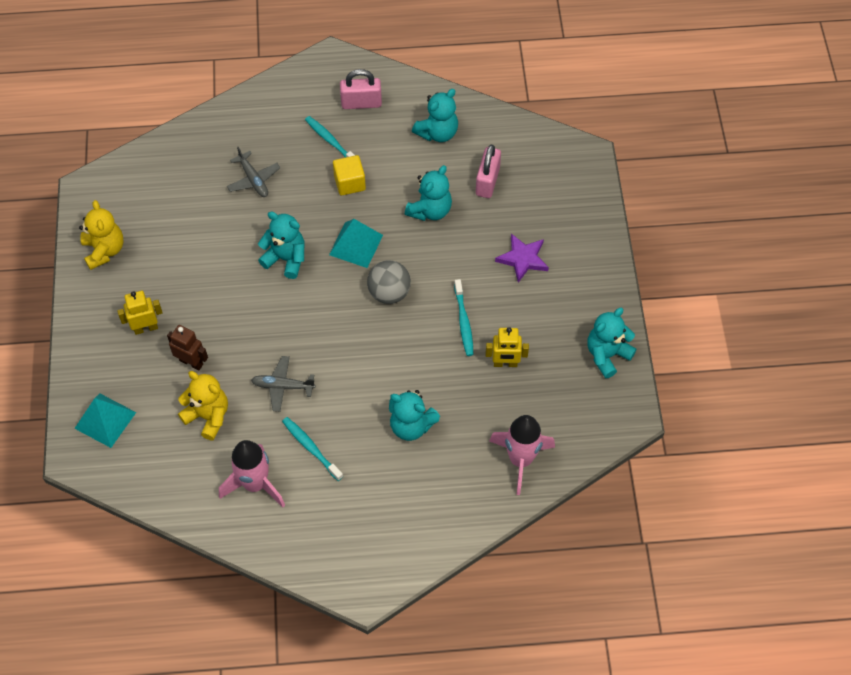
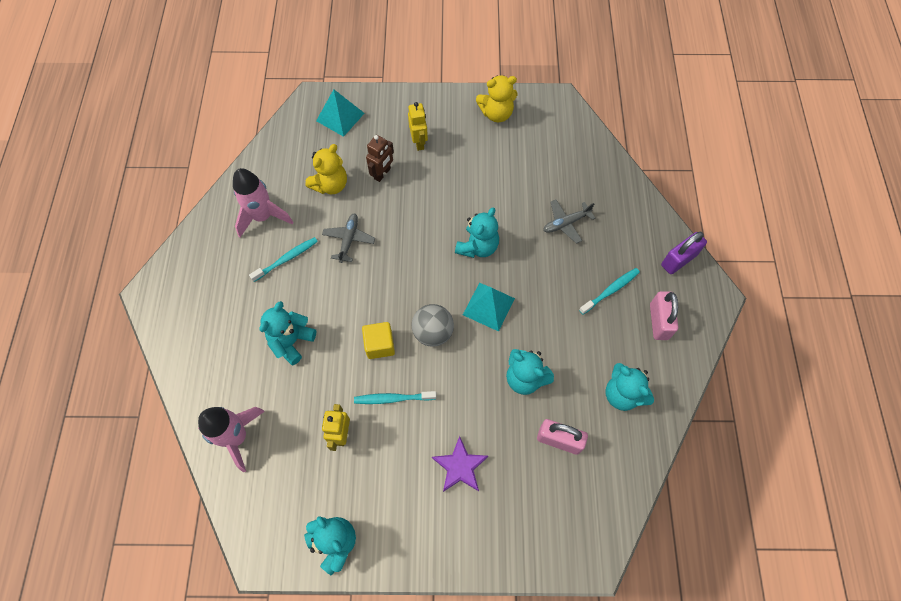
camera: 95 degrees right, 5 degrees up
yellow cube [333,155,366,195] -> yellow cube moved to [362,322,395,359]
none -> purple padlock [661,232,707,274]

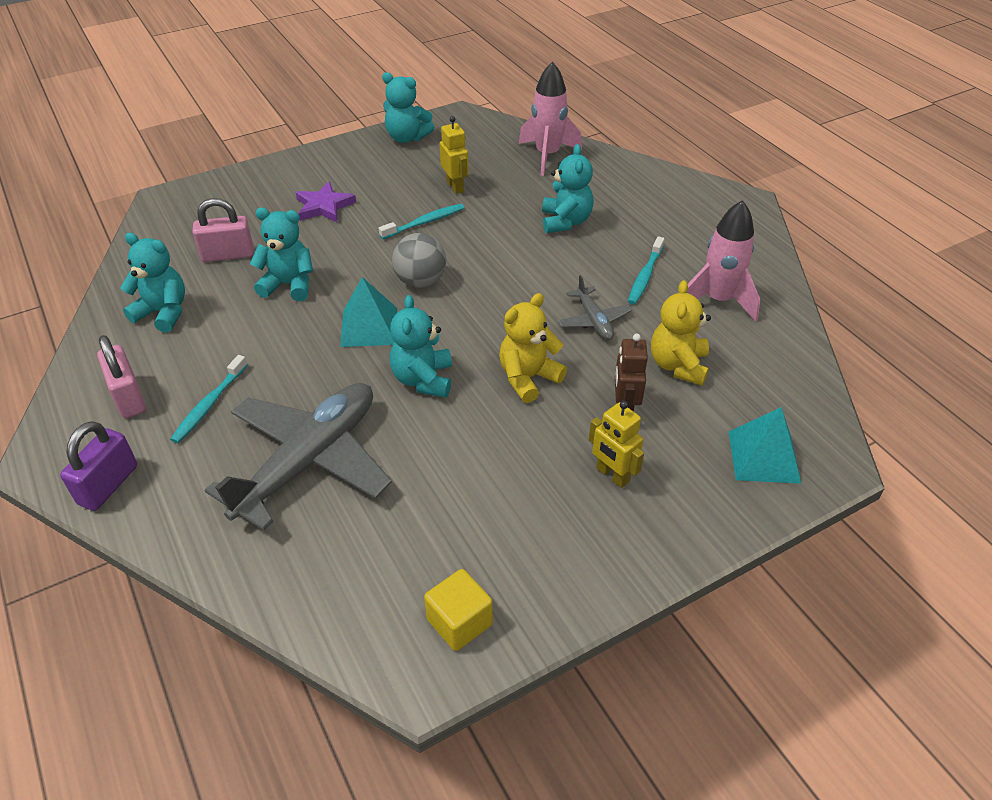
camera: 150 degrees right, 20 degrees down
yellow cube [362,322,395,359] -> yellow cube moved to [424,569,493,651]
yellow teddy bear [476,75,518,122] -> yellow teddy bear moved to [499,293,567,403]
grey plane [543,200,595,244] -> grey plane [204,383,392,530], size x2.15

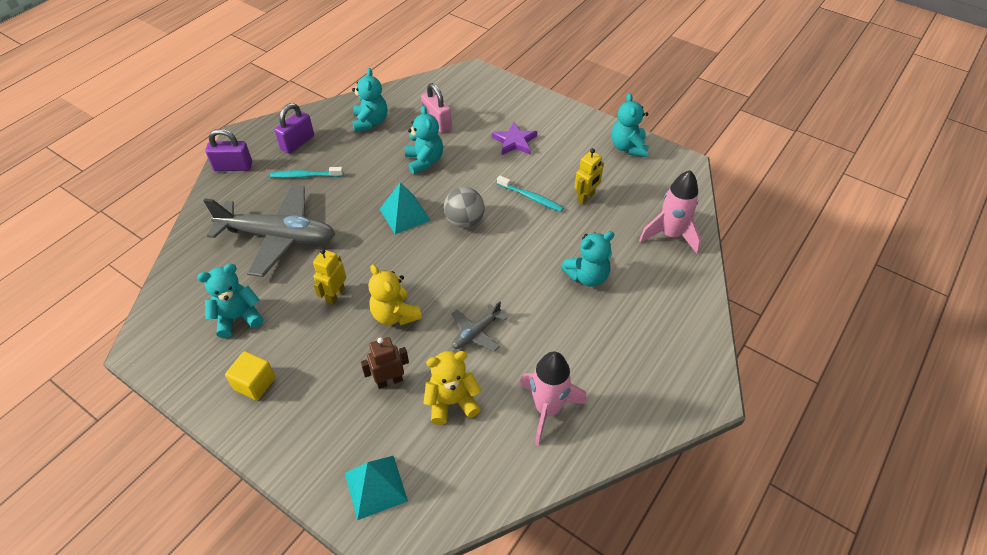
camera: 65 degrees right, 5 degrees up
pink padlock [97,335,146,418] -> purple padlock [274,103,314,154]
turquoise teddy bear [390,295,452,398] -> turquoise teddy bear moved to [197,263,263,338]
yellow cube [424,569,493,651] -> yellow cube moved to [225,351,275,400]
yellow teddy bear [499,293,567,403] -> yellow teddy bear turned 150 degrees counterclockwise [369,264,422,325]
yellow robot [589,401,644,488] -> yellow robot moved to [313,248,346,305]
turquoise toothbrush [628,236,664,305] -> none

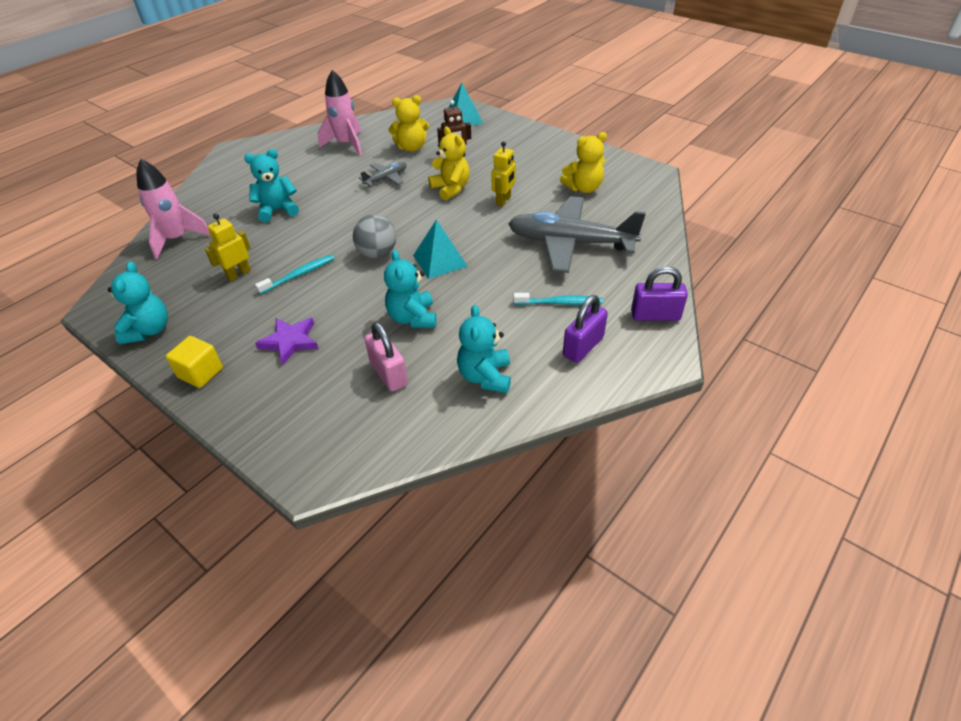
camera: 175 degrees left, 5 degrees down
turquoise teddy bear [197,263,263,338] -> yellow teddy bear [560,132,607,193]
yellow cube [225,351,275,400] -> yellow cube moved to [166,336,223,388]
turquoise toothbrush [497,176,564,212] -> turquoise toothbrush turned 105 degrees clockwise [255,255,334,294]

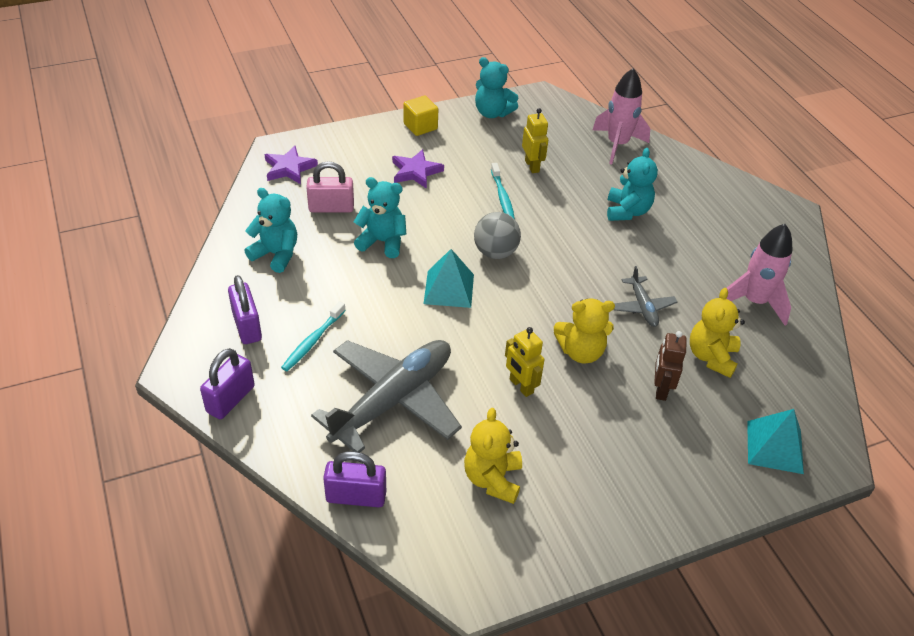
camera: 115 degrees right, 0 degrees up
none -> purple star [264,146,318,184]
none -> purple padlock [323,451,386,507]

